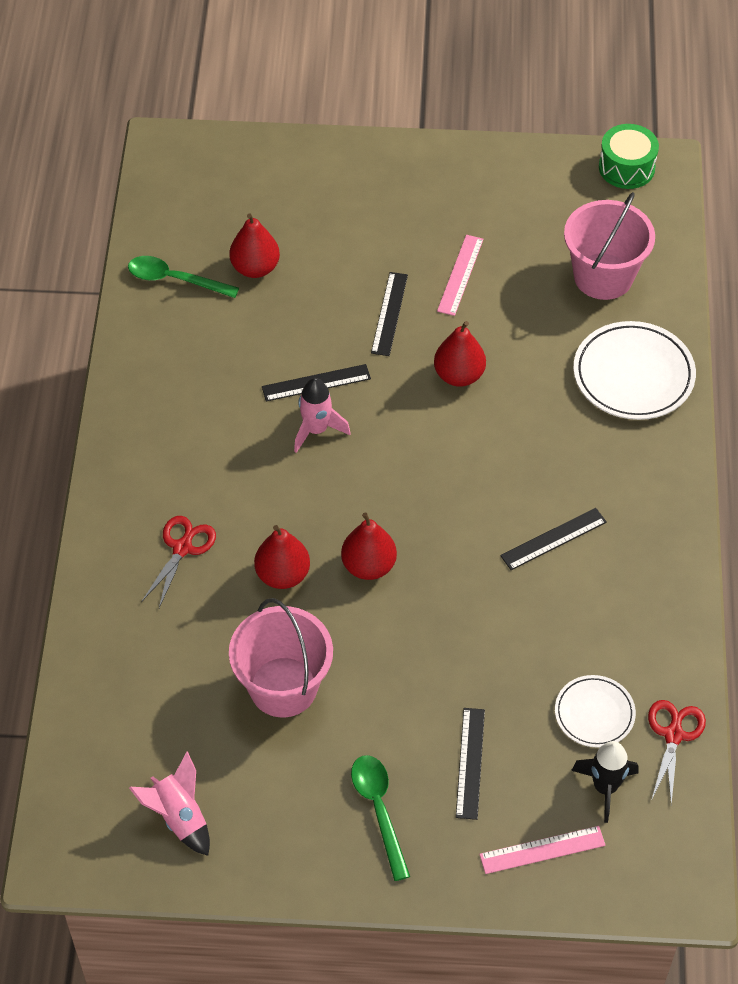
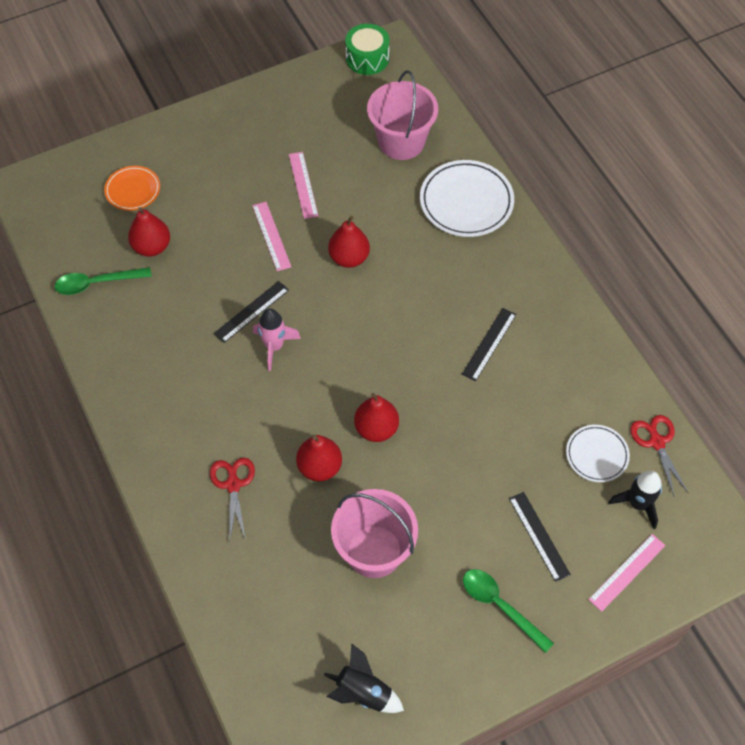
camera: 30 degrees left, 5 degrees up
pink rocket [129,751,210,856] -> black rocket [324,643,404,713]
black ruler [371,272,408,356] -> pink ruler [252,202,291,271]
none -> orange plate [104,166,160,211]

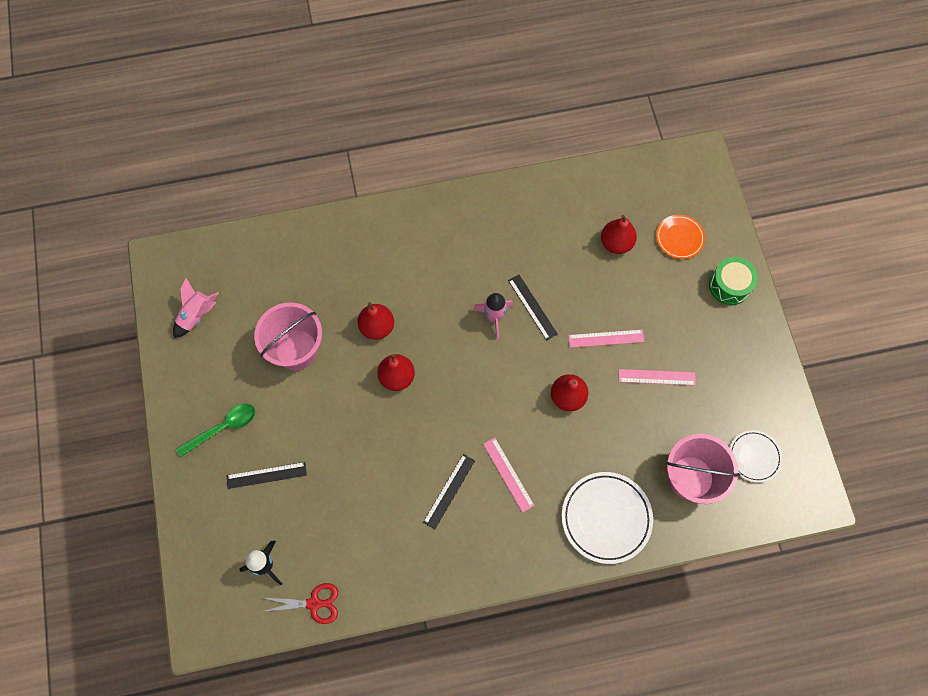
camera: 105 degrees right, 10 degrees up
green spoon [55,267,152,295] -> none
red scissors [210,458,255,542] -> none
black rocket [324,643,404,713] -> pink rocket [173,278,219,338]
green drum [345,24,389,75] -> green drum moved to [709,257,758,305]
black ruler [462,308,517,382] -> black ruler turned 75 degrees clockwise [423,454,475,529]
white plate [566,425,630,482] -> white plate moved to [730,430,782,483]
pink ruler [588,534,665,612] -> pink ruler moved to [483,438,535,513]

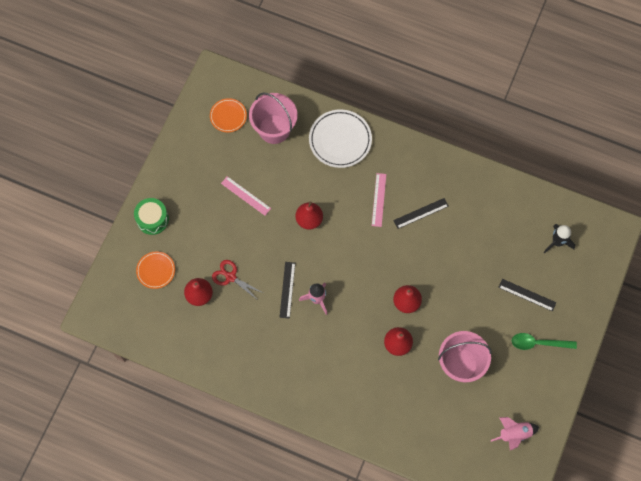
camera: 145 degrees left, 0 degrees up
red scissors [261,583,338,624] -> red scissors moved to [212,260,263,301]
pink ruler [568,329,645,348] -> none
white plate [730,430,782,483] -> orange plate [210,98,247,133]

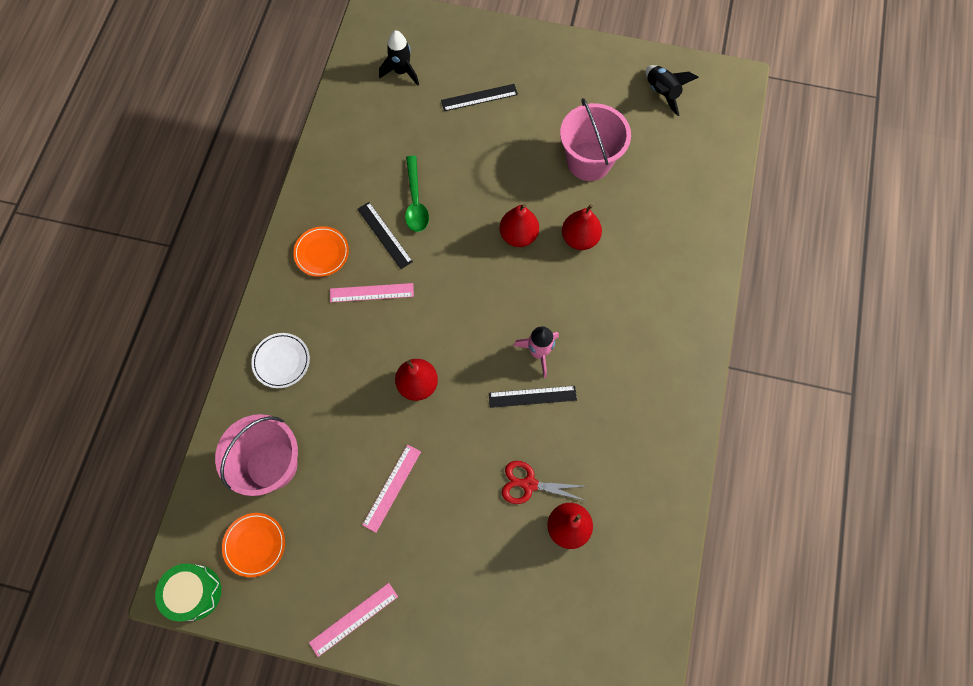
camera: 100 degrees left, 0 degrees up
green drum [134,198,169,235] -> green drum moved to [155,564,221,622]
orange plate [136,251,175,289] -> orange plate moved to [293,226,349,277]
red scissors [212,260,263,301] -> red scissors turned 75 degrees clockwise [502,461,586,504]
white plate [309,109,372,168] -> white plate [251,333,310,388], size x0.59
pink rocket [491,417,539,450] -> black rocket [646,65,699,116]
black ruler [498,279,556,312] -> black ruler turned 60 degrees clockwise [441,84,518,111]
green spoon [512,333,577,350] -> green spoon moved to [405,156,429,232]
none -> pink ruler [309,583,398,657]

